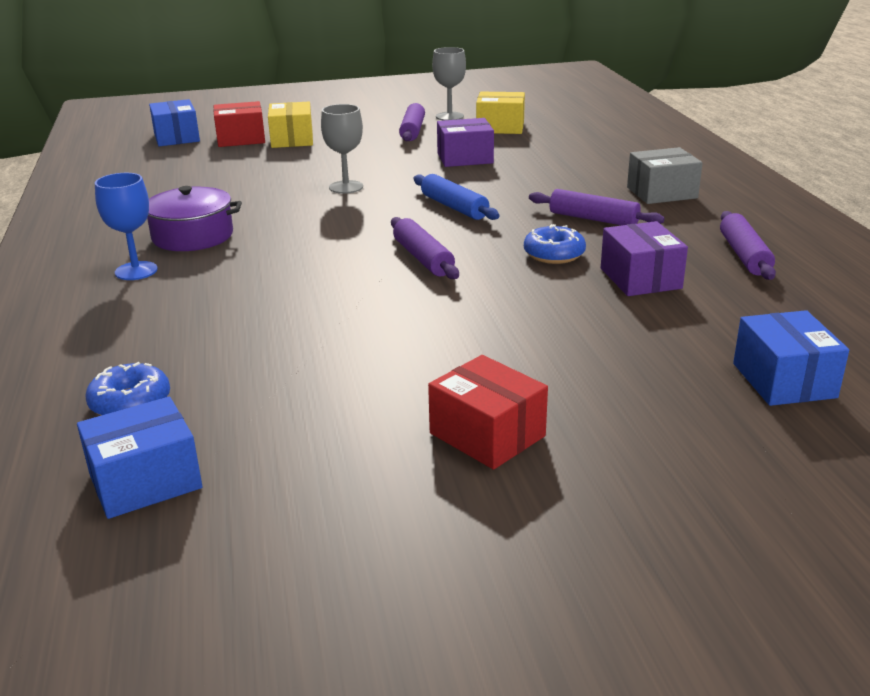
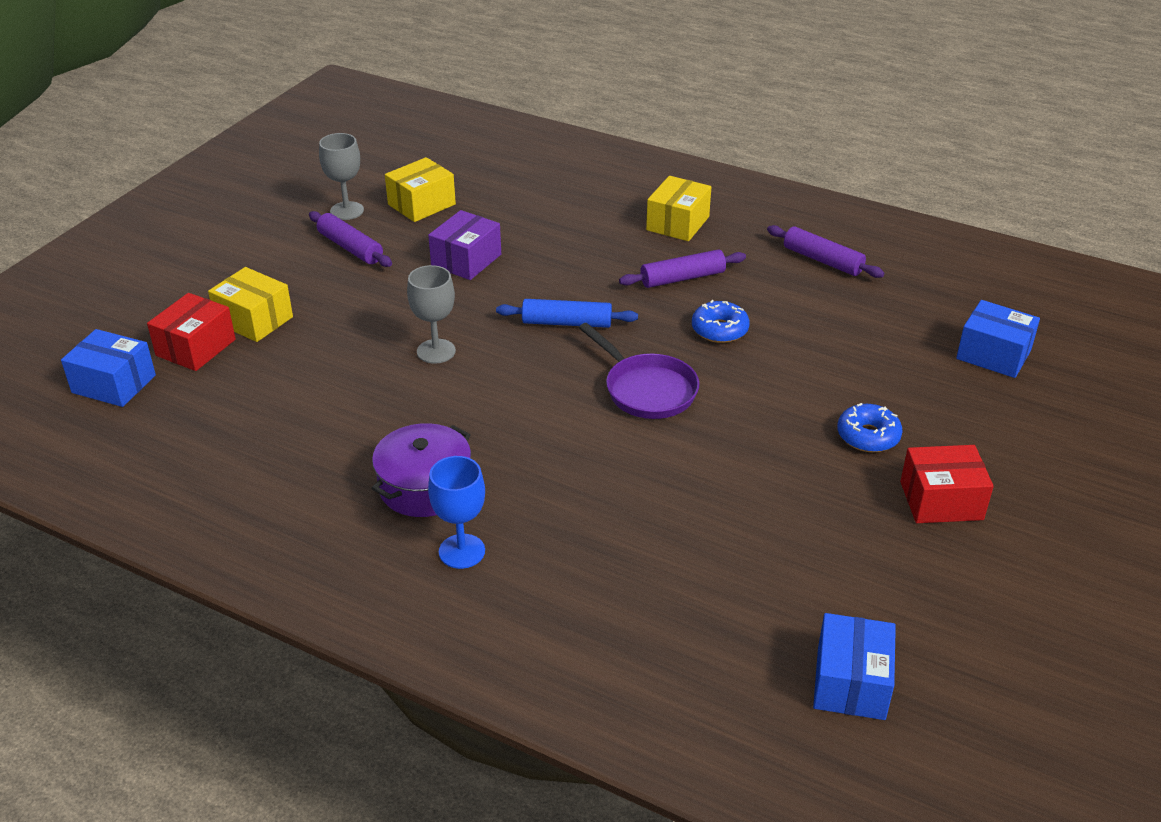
camera: 50 degrees left, 10 degrees up
blue donut [85,362,170,415] -> blue donut moved to [837,403,903,452]
purple rolling pin [391,217,459,279] -> purple pan [579,323,699,419]
purple box [601,221,688,296] -> none
grey box [627,147,703,204] -> yellow box [646,176,711,241]

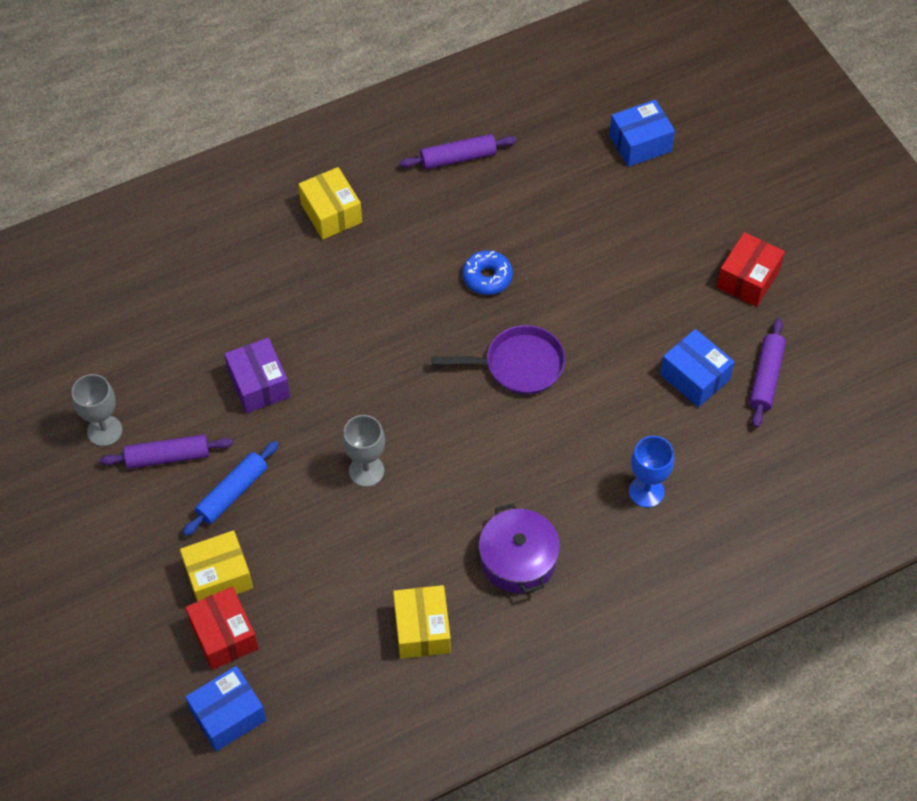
camera: 55 degrees left, 20 degrees up
yellow box [385,157,456,222] -> yellow box moved to [393,585,451,659]
blue goblet [428,456,485,569] -> blue goblet moved to [629,436,674,508]
blue rolling pin [496,299,638,328] -> blue rolling pin moved to [183,441,279,536]
purple rolling pin [619,249,746,288] -> purple rolling pin moved to [749,318,786,428]
blue box [813,613,896,720] -> blue box moved to [660,329,735,407]
blue donut [837,403,903,452] -> none

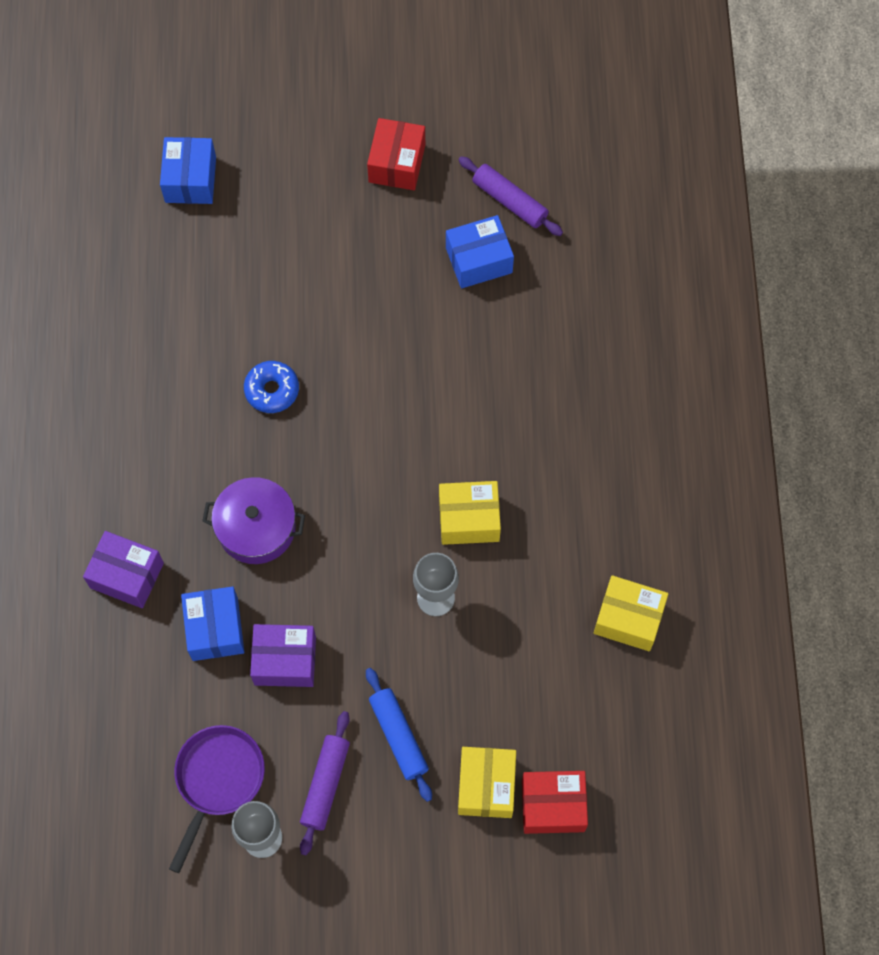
camera: 65 degrees left, 10 degrees up
blue box [185,666,266,751] -> blue box moved to [181,586,244,661]
yellow box [298,167,362,239] -> yellow box moved to [439,481,501,545]
purple rolling pin [400,134,517,169] -> none
purple pan [432,325,565,395] -> purple pan moved to [169,725,265,873]
purple pot [479,503,560,593] -> purple pot moved to [202,477,305,564]
blue goblet [629,436,674,508] -> none
red box [717,232,785,307] -> red box turned 45 degrees clockwise [367,118,425,190]
none -> purple box [83,531,164,608]

